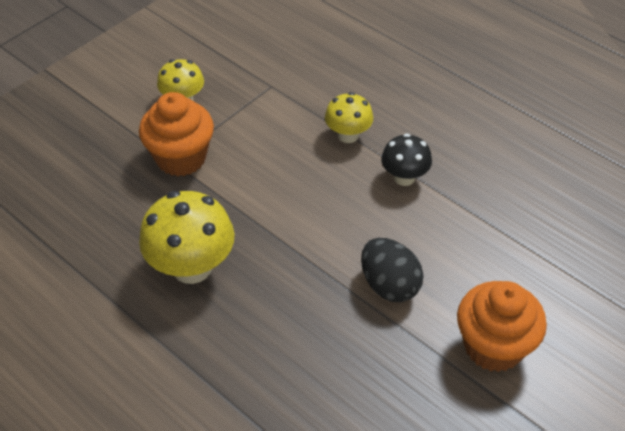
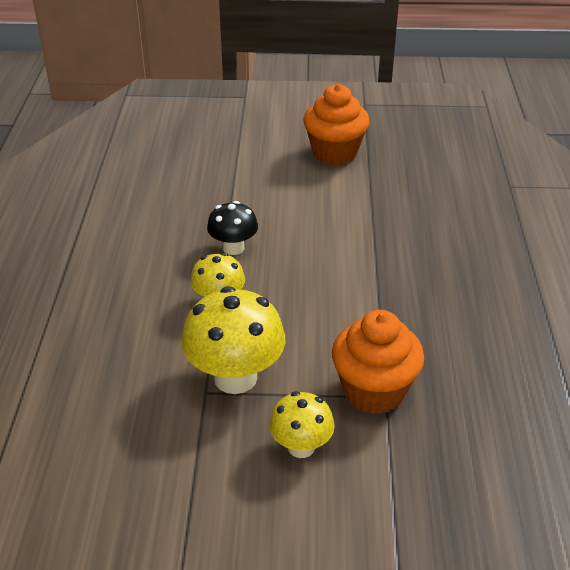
camera: 130 degrees left, 10 degrees down
yellow mushroom [139,191,235,284] -> yellow mushroom moved to [181,286,285,394]
black egg [361,238,423,302] -> none

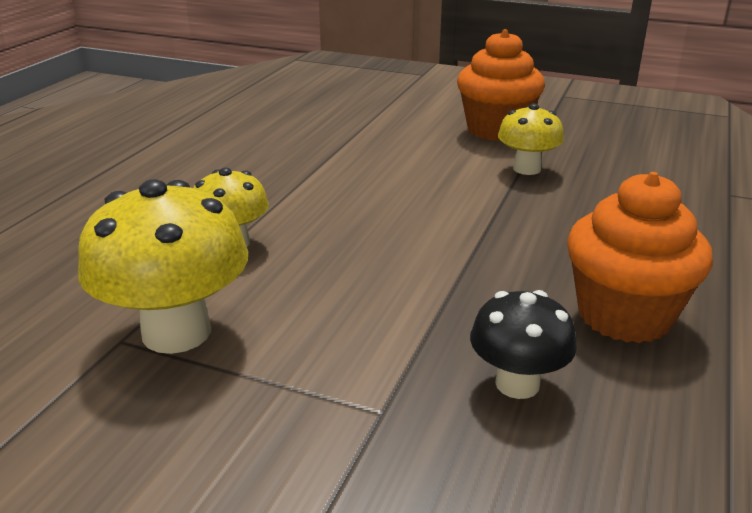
camera: 20 degrees right, 10 degrees down
black mushroom [207,201,258,255] -> black mushroom moved to [470,290,577,399]
yellow mushroom [269,391,335,458] -> yellow mushroom moved to [498,103,564,175]
orange cupcake [332,310,424,414] -> orange cupcake moved to [567,172,713,343]

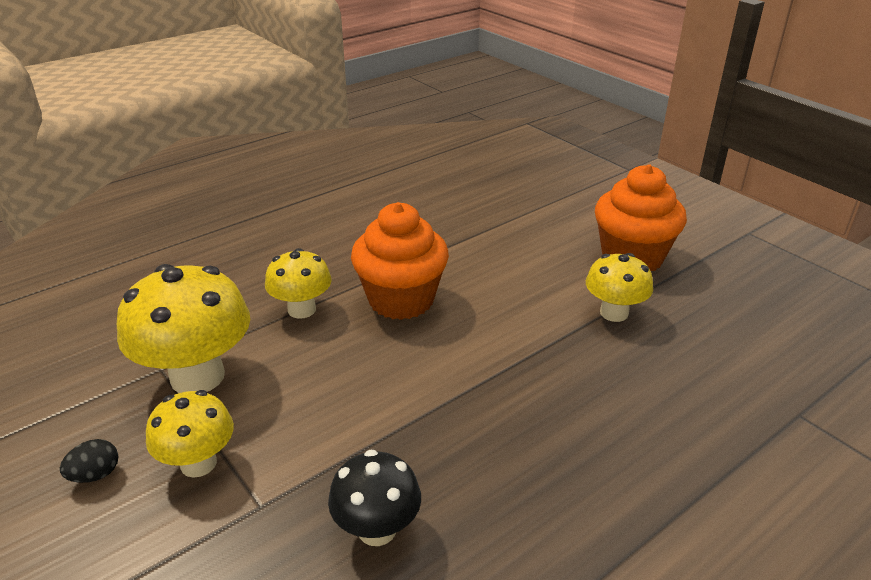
camera: 30 degrees right, 5 degrees up
orange cupcake [567,172,713,343] -> orange cupcake moved to [351,202,449,320]
none -> black egg [60,439,118,483]
none -> yellow mushroom [146,390,234,478]

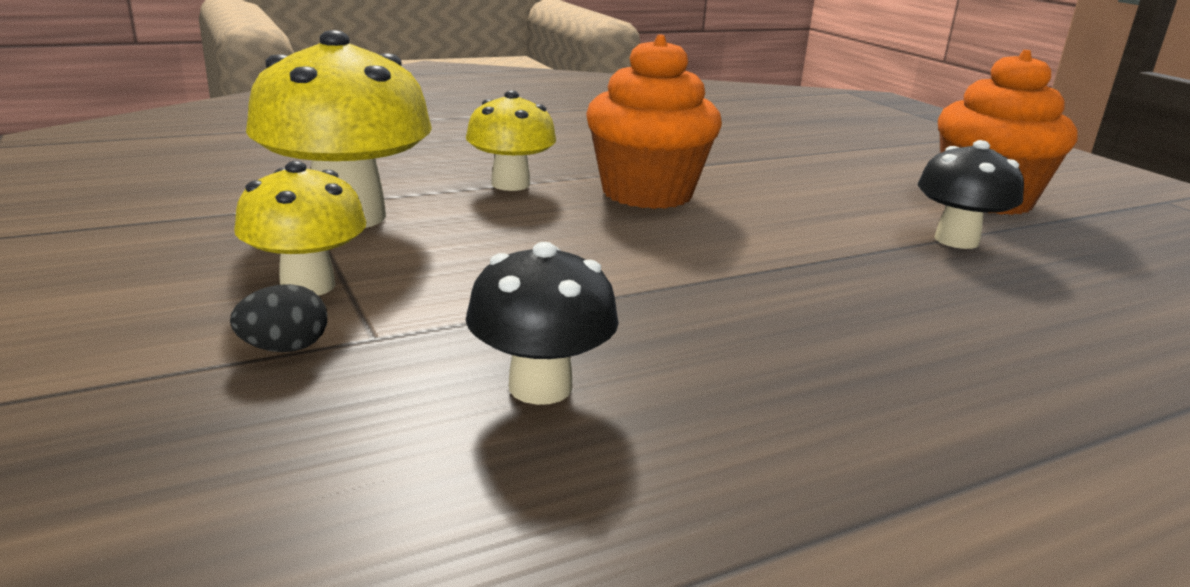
camera: 10 degrees right, 10 degrees down
black egg [60,439,118,483] -> black egg moved to [230,284,327,352]
yellow mushroom [586,253,653,322] -> black mushroom [918,140,1024,249]

